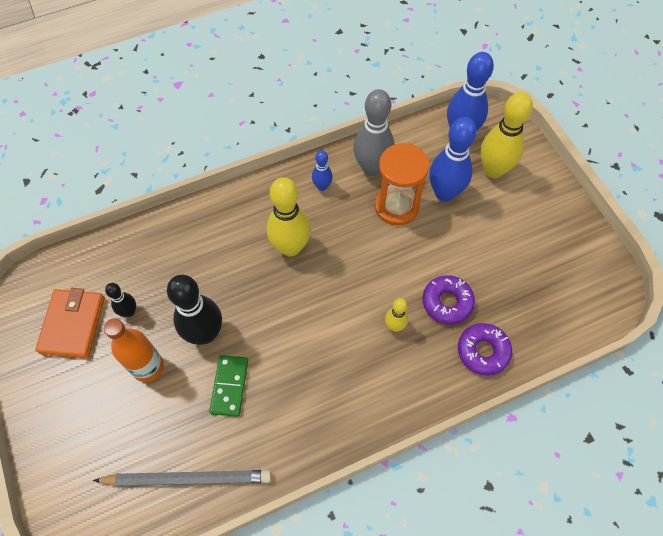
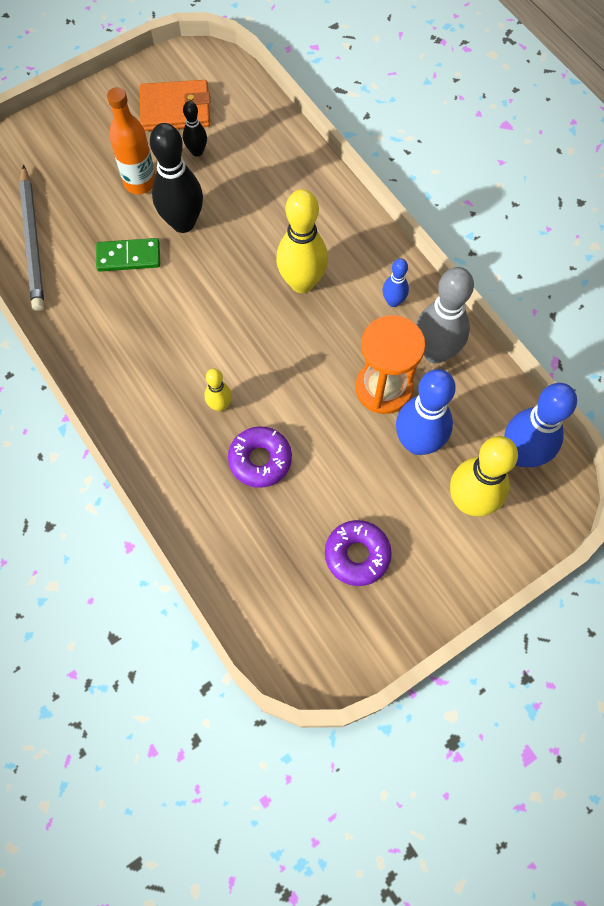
camera: 80 degrees right, 5 degrees up
purple donut [458,323,512,376] -> purple donut moved to [325,520,392,586]

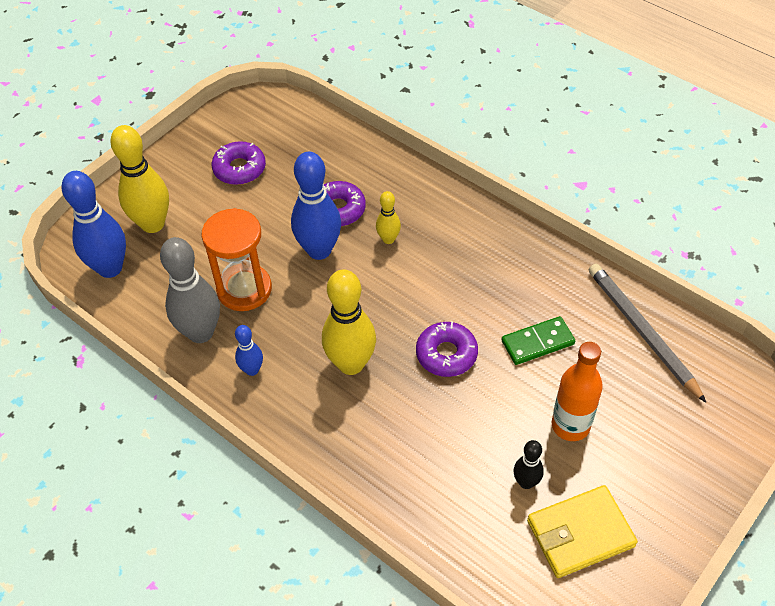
camera: 165 degrees right, 15 degrees down
orange wallet [140,80,210,131] -> yellow wallet [527,485,638,578]
black bowling pin [150,123,203,233] -> none
blue bowling pin [396,369,456,455] -> blue bowling pin moved to [291,151,341,260]
none -> purple donut [416,321,478,377]

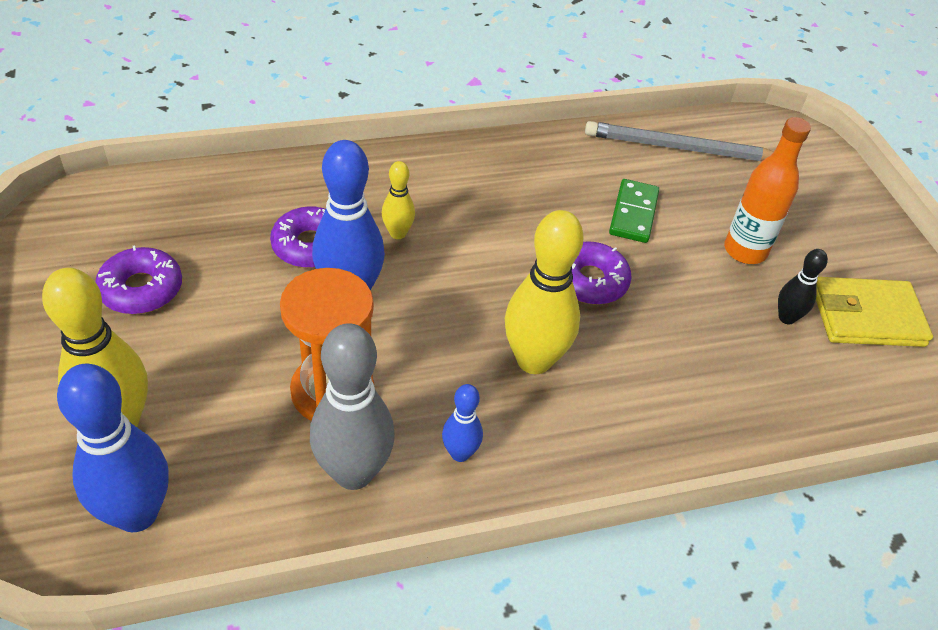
camera: 60 degrees left, 5 degrees down
yellow wallet [527,485,638,578] -> yellow wallet turned 75 degrees clockwise [816,277,933,347]

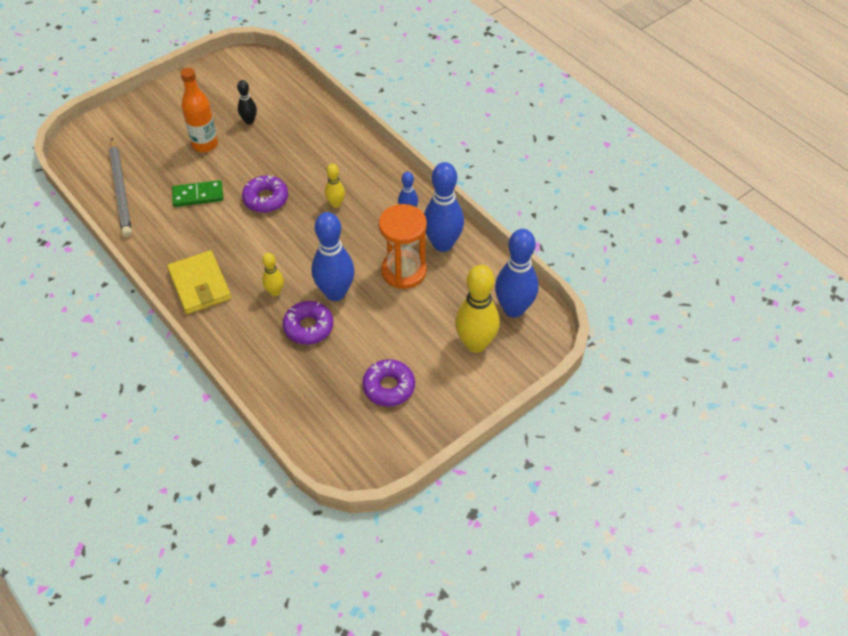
camera: 110 degrees left, 5 degrees up
grey bowling pin [310,323,395,490] -> blue bowling pin [424,162,464,252]
yellow bowling pin [505,210,584,374] -> yellow bowling pin [325,164,345,208], size x0.51
yellow wallet [816,277,933,347] -> yellow wallet moved to [167,250,231,314]

